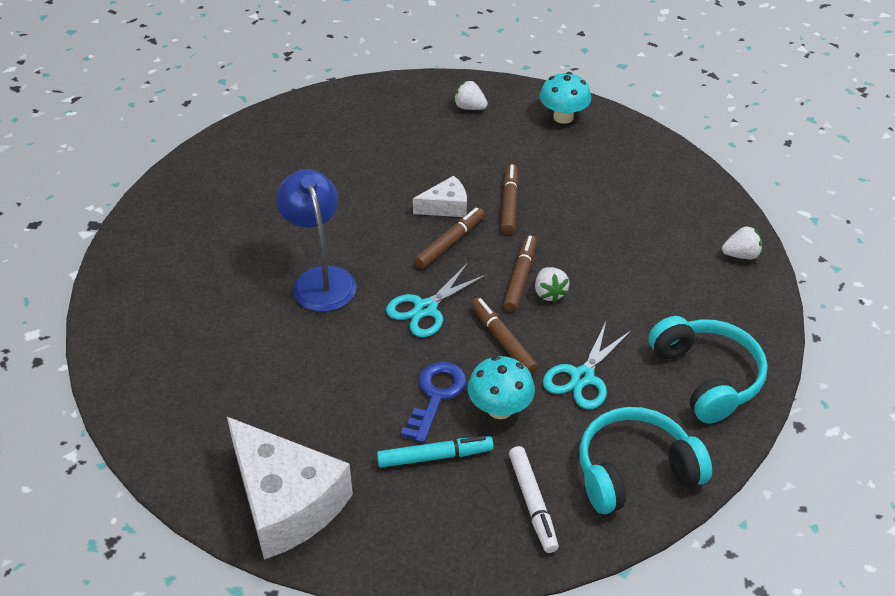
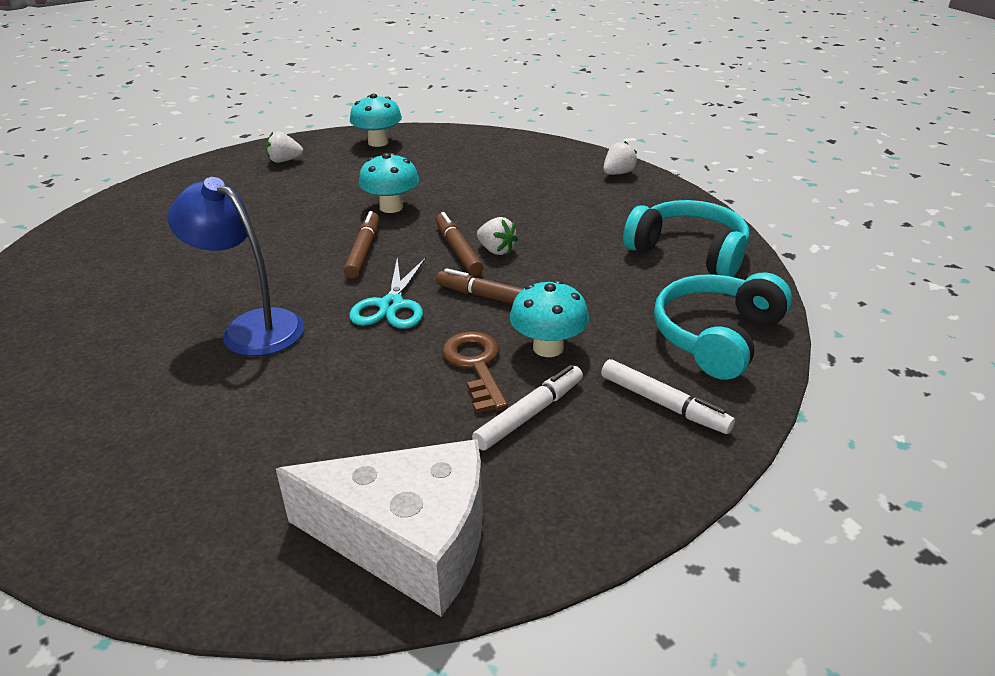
camera: 35 degrees left, 10 degrees down
turquoise marker [377,436,494,468] -> white marker [472,365,583,450]
blue key [401,362,467,443] -> brown key [442,331,508,413]
white cheese [413,176,467,217] -> none
brown marker [501,164,518,234] -> turquoise mushroom [359,153,419,213]
turquoise scissors [543,322,631,409] -> none

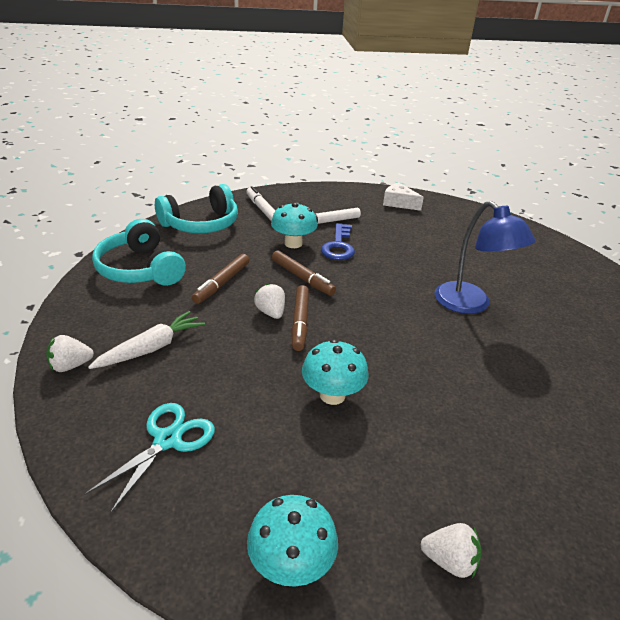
camera: 160 degrees left, 0 degrees up
white cheese [276,439,483,617] -> white cheese [383,182,424,211], size x0.49
brown marker [344,211,379,279] -> brown marker moved to [192,254,249,304]
turquoise scissors [349,258,426,329] -> turquoise scissors moved to [84,403,215,514]
brown key [442,331,508,413] -> blue key [321,223,355,260]
none -> white carrot [88,311,205,369]

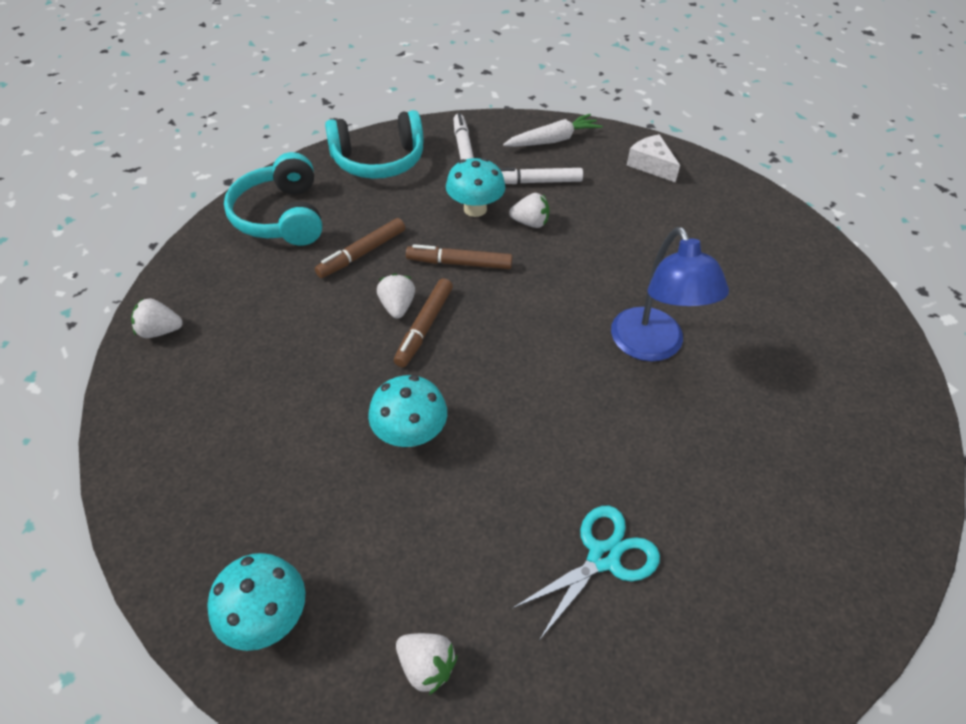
camera: 20 degrees right, 15 degrees up
turquoise scissors [84,403,215,514] -> turquoise scissors moved to [513,506,660,639]
white carrot [88,311,205,369] -> white carrot moved to [503,114,603,147]
brown marker [272,250,336,296] -> brown marker turned 120 degrees clockwise [406,244,512,269]
blue key [321,223,355,260] -> white strawberry [509,193,549,228]

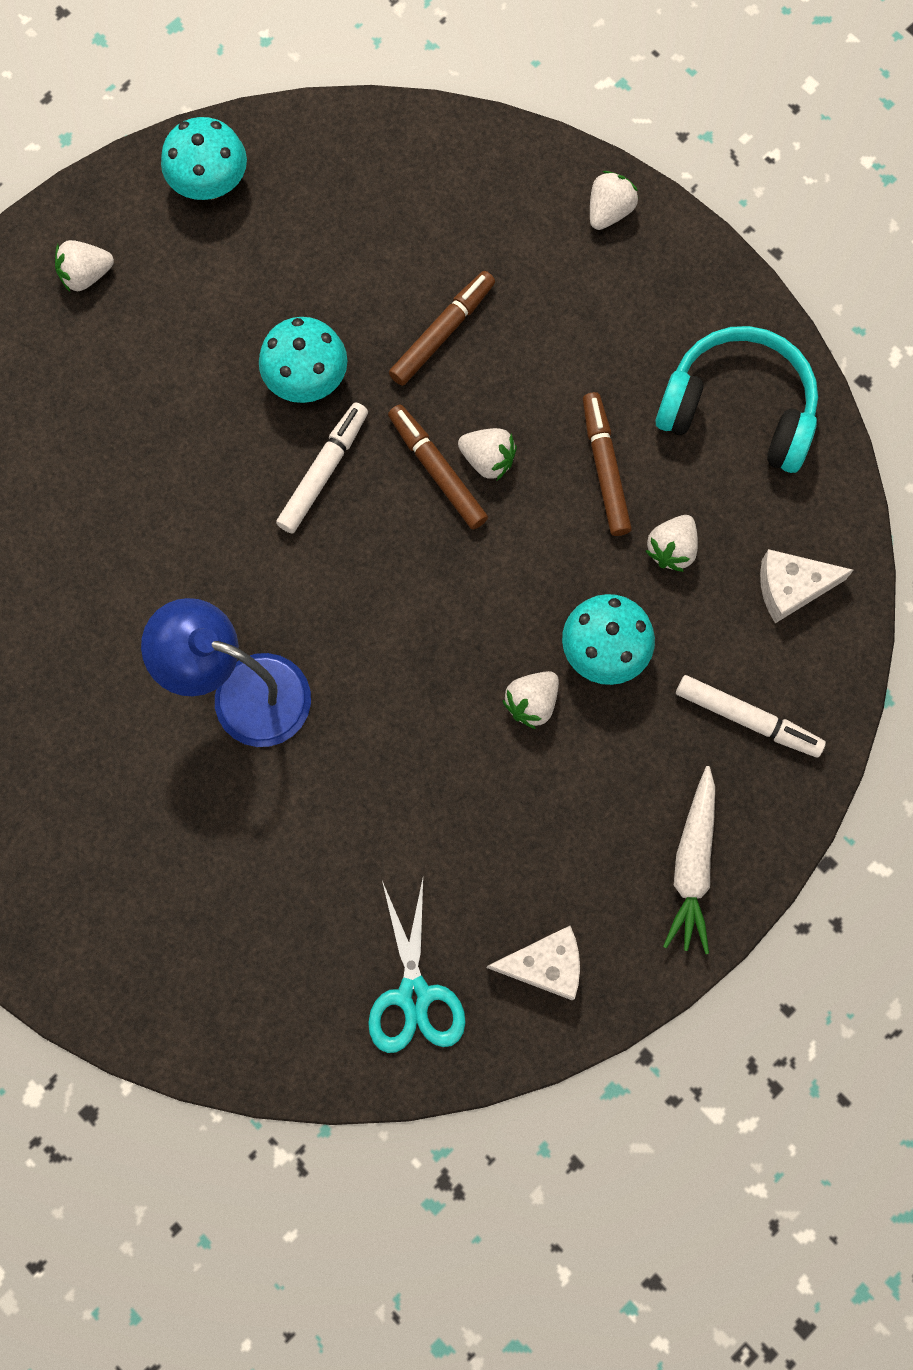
camera: 125 degrees right, 25 degrees up
turquoise headphones [325,110,424,179] -> white cheese [760,549,854,623]
brown marker [406,244,512,269] -> brown marker moved to [389,271,495,386]
white marker [499,168,583,184] -> white marker moved to [276,402,368,533]
turquoise scissors [513,506,660,639] -> turquoise scissors moved to [368,879,466,1053]
none -> white strawberry [645,515,698,572]

